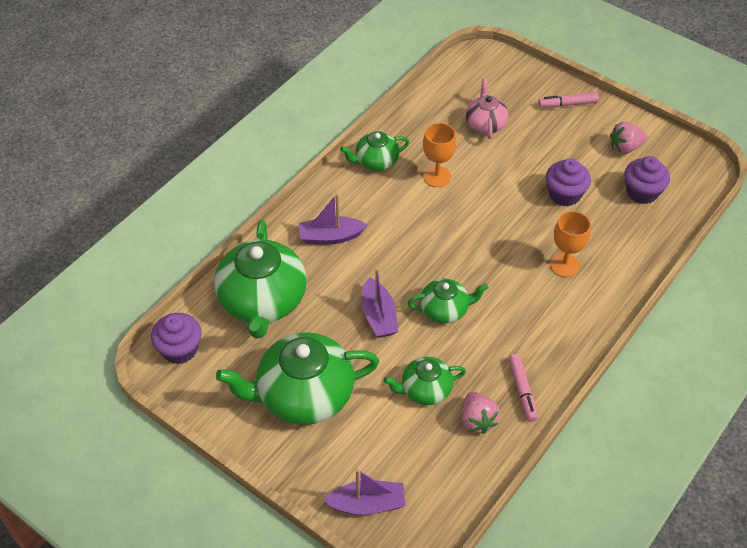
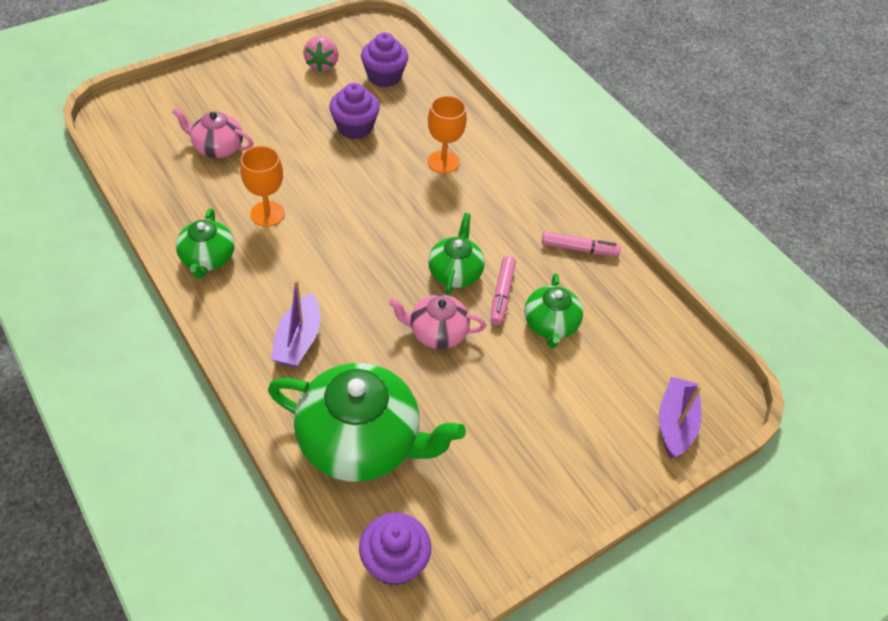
camera: 75 degrees left, 0 degrees up
green teapot [216,332,379,425] -> none
purple boat [361,268,398,338] -> pink teapot [388,294,486,349]
pink strawberry [461,392,500,434] -> none
pink marker [538,92,599,108] -> pink marker moved to [490,256,516,325]

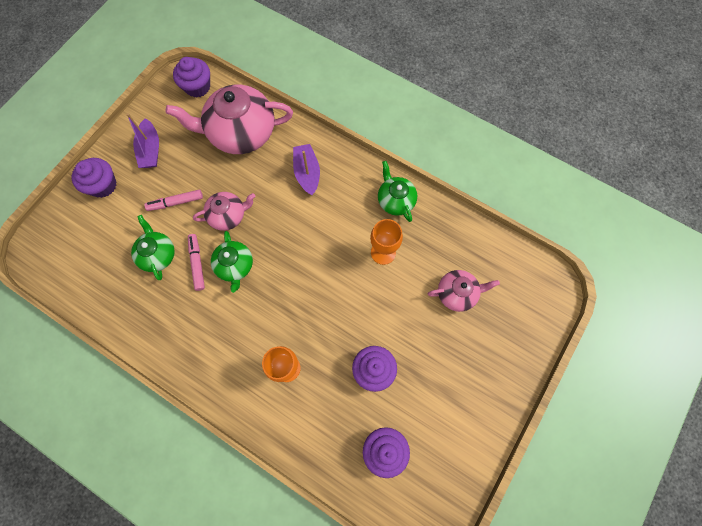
camera: 160 degrees right, 20 degrees up
green teapot [268,363,466,482] -> pink teapot [165,85,293,154]
pink strawberry [303,36,339,72] -> none
pink marker [542,231,621,256] -> pink marker moved to [144,189,203,211]
purple boat [659,377,702,458] -> purple boat moved to [126,113,159,168]
none -> purple cupcake [72,158,116,198]

